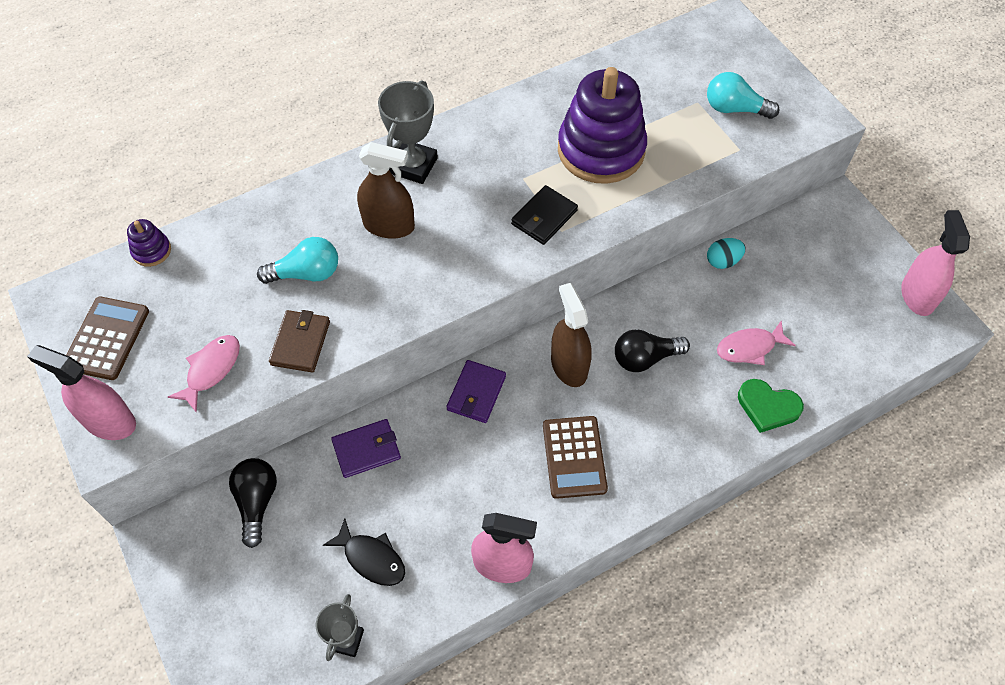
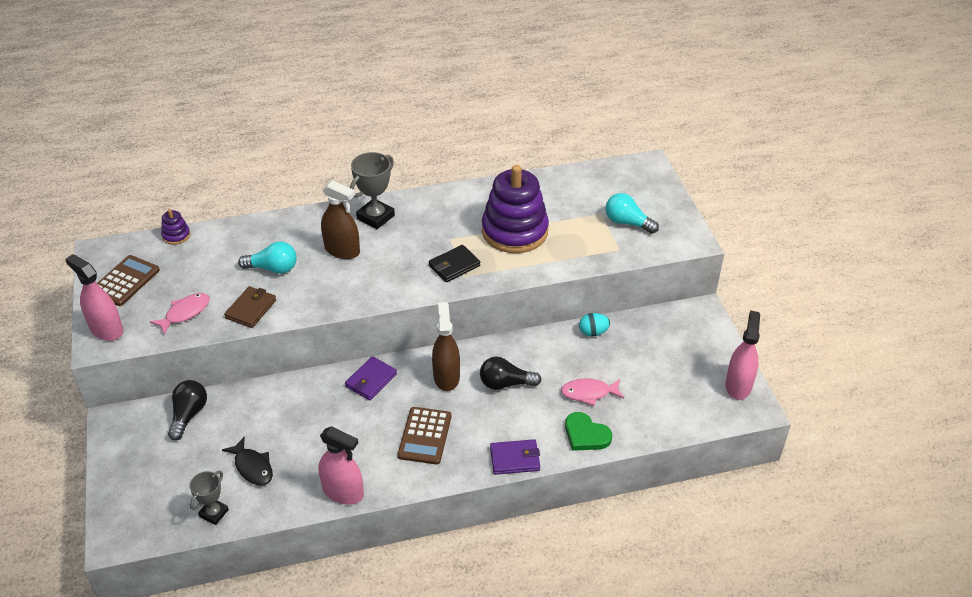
camera: 15 degrees right, 15 degrees down
purple wallet [331,419,401,478] -> purple wallet moved to [490,439,540,475]

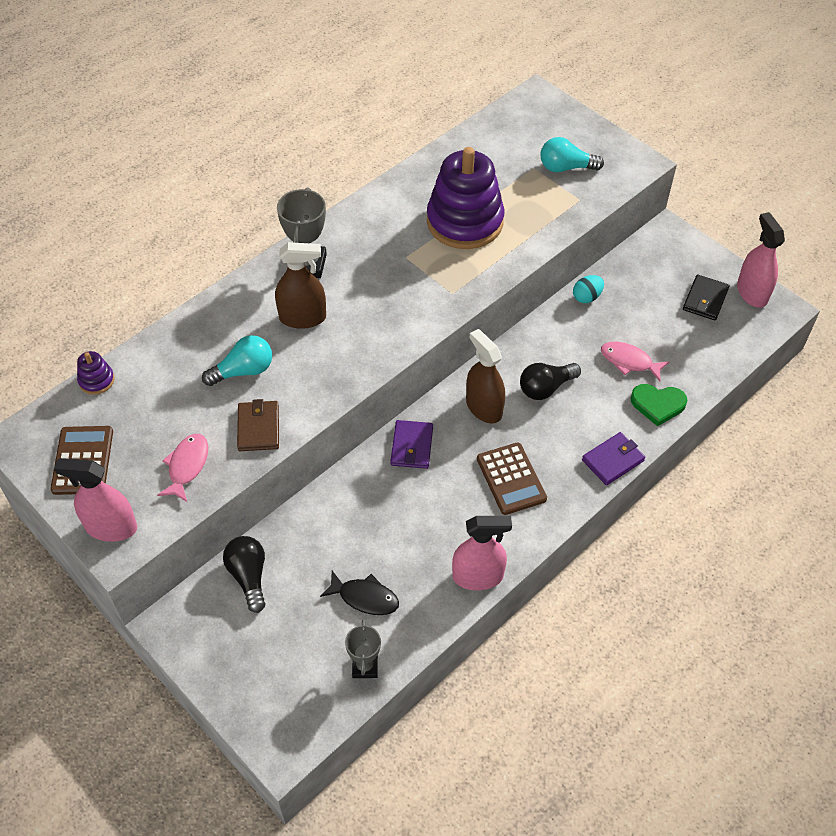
camera: 30 degrees left, 10 degrees up
black wallet [429,245,480,282] -> black wallet moved to [683,274,729,320]
pink fish [561,378,624,406] -> pink fish turned 60 degrees clockwise [601,342,670,381]

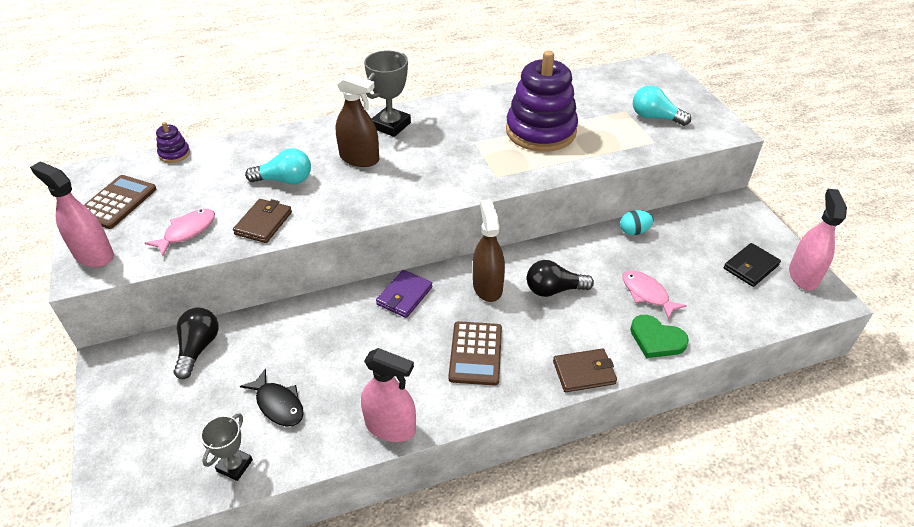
camera: 25 degrees right, 10 degrees down
purple wallet [582,432,645,485] -> brown wallet [553,348,617,392]

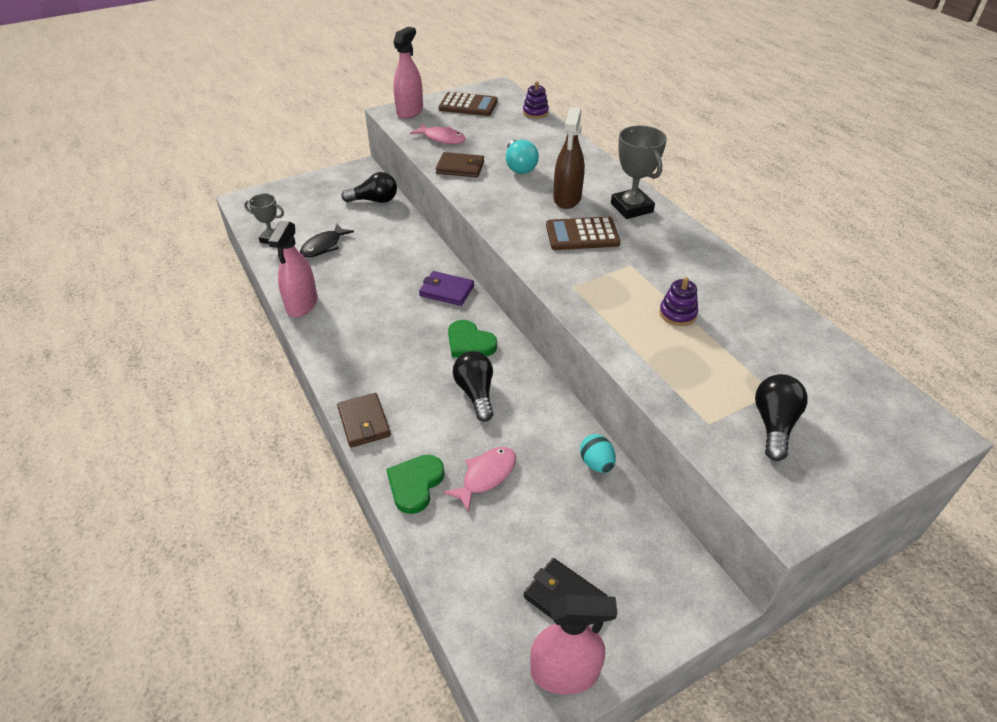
camera: 80 degrees right, 0 degrees up
grey trophy [364,50,411,137] -> grey trophy turned 45 degrees clockwise [611,125,667,219]
brown calculator [448,321,502,386] -> brown calculator moved to [546,217,620,250]
brown spray bottle [473,199,505,302] -> green heart [448,320,497,357]
purple stacking toy [506,51,578,152] -> purple stacking toy [659,277,698,326], size x0.41
turquoise light bulb [633,85,691,126] -> black light bulb [755,374,808,461]

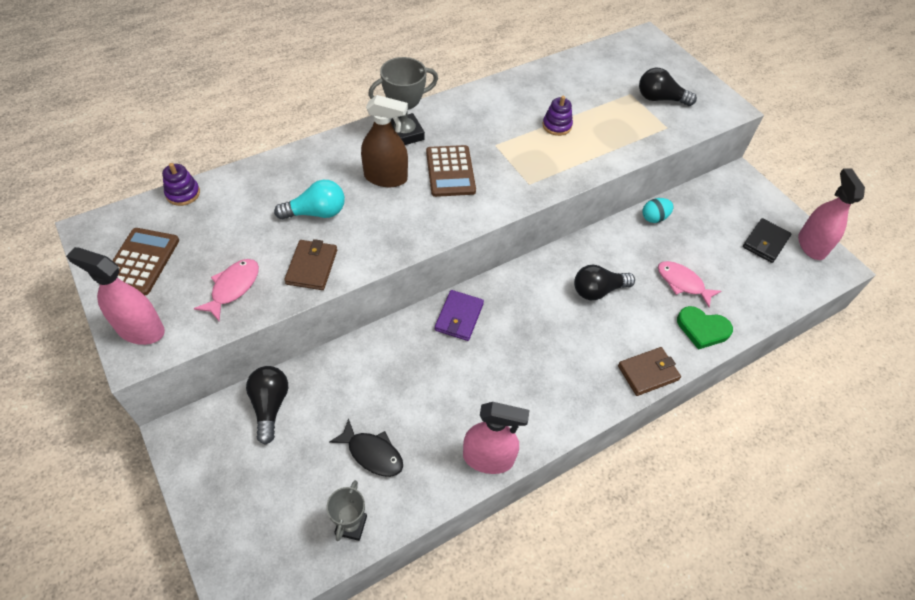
camera: 95 degrees left, 10 degrees up
green heart [448,320,497,357] -> none

